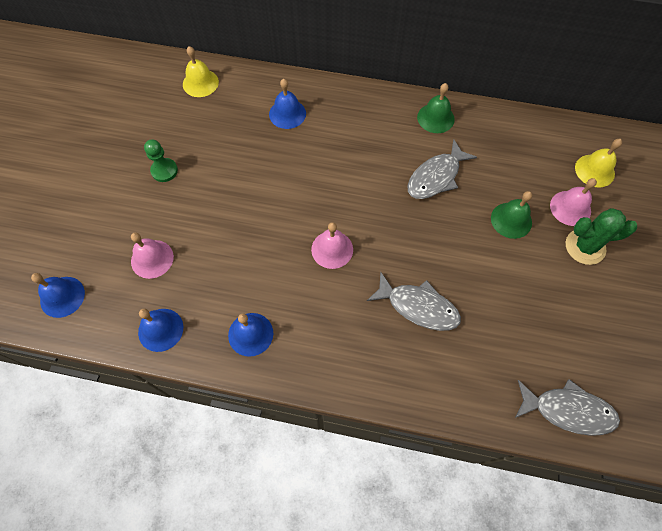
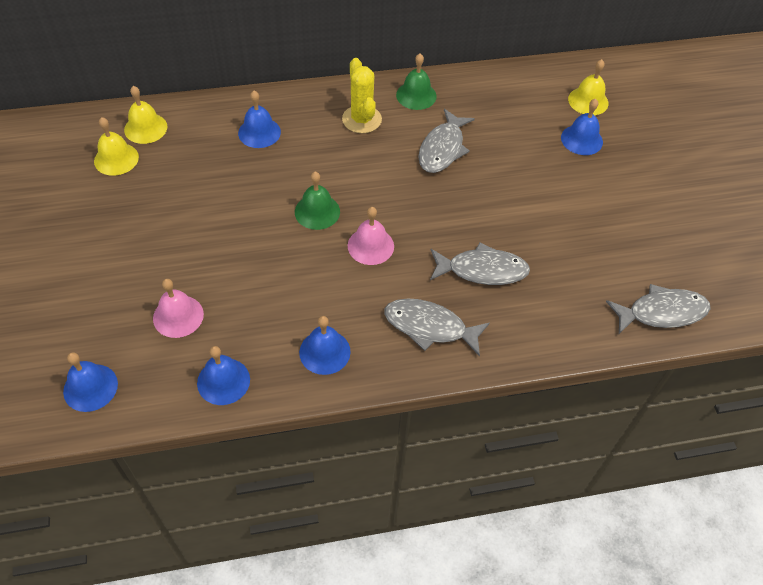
camera: 25 degrees left, 10 degrees down
green pawn [144,140,178,182] -> none
green bell [491,191,532,239] -> green bell moved to [295,172,340,230]
pink bell [550,178,597,226] -> blue bell [561,99,603,155]
green cactus [565,208,637,265] -> none
none -> yellow bell [94,117,139,176]
none -> yellow cactus [342,58,382,133]
none -> grey fish [384,298,490,357]

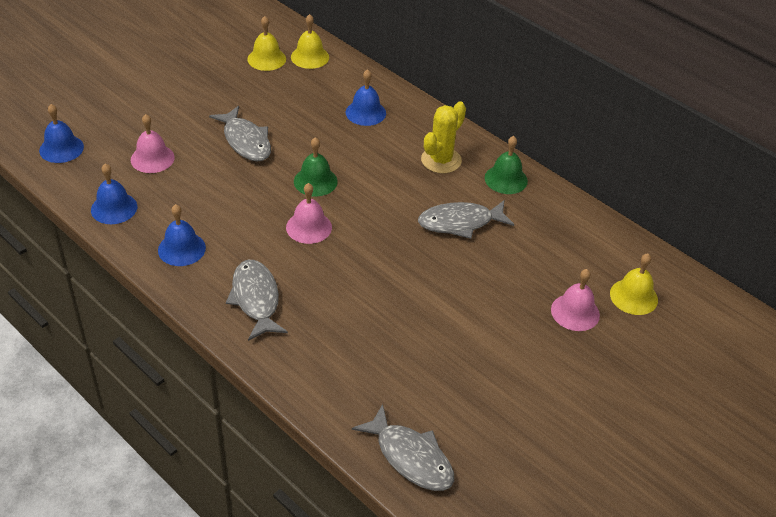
camera: 55 degrees right, 10 degrees down
grey fish [430,242,530,285] -> grey fish moved to [209,106,271,162]
blue bell [561,99,603,155] -> pink bell [551,269,600,331]

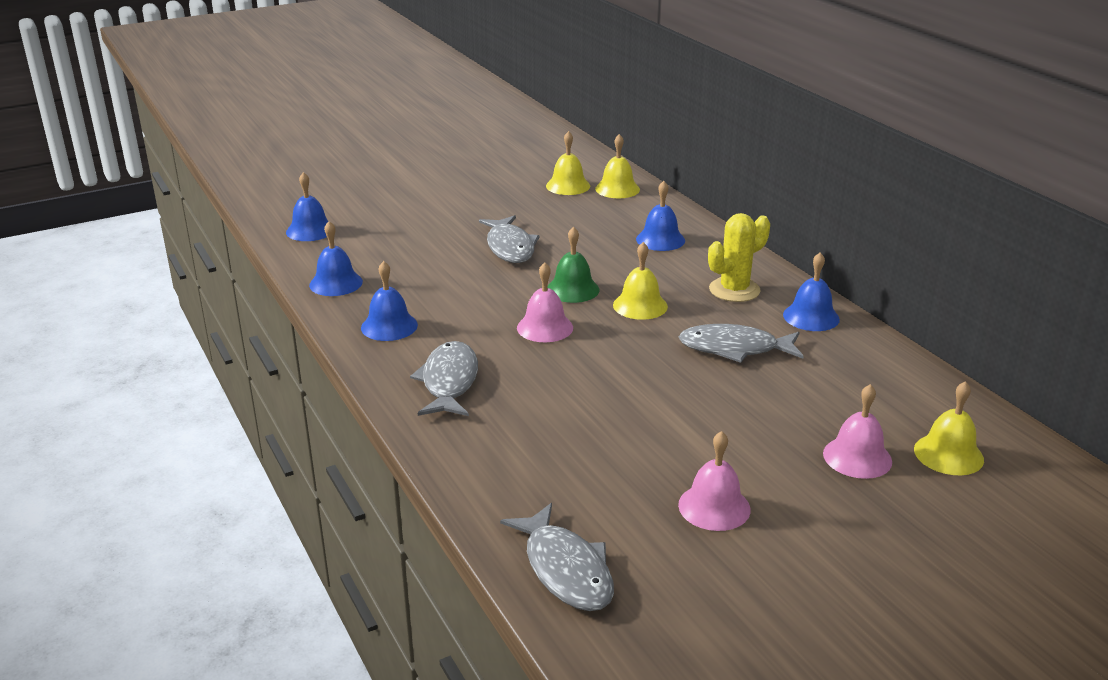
camera: 20 degrees right, 15 degrees down
pink bell [131,114,175,173] -> pink bell moved to [678,431,751,531]
green bell [485,136,528,194] -> blue bell [783,252,840,331]
none -> yellow bell [613,242,668,320]

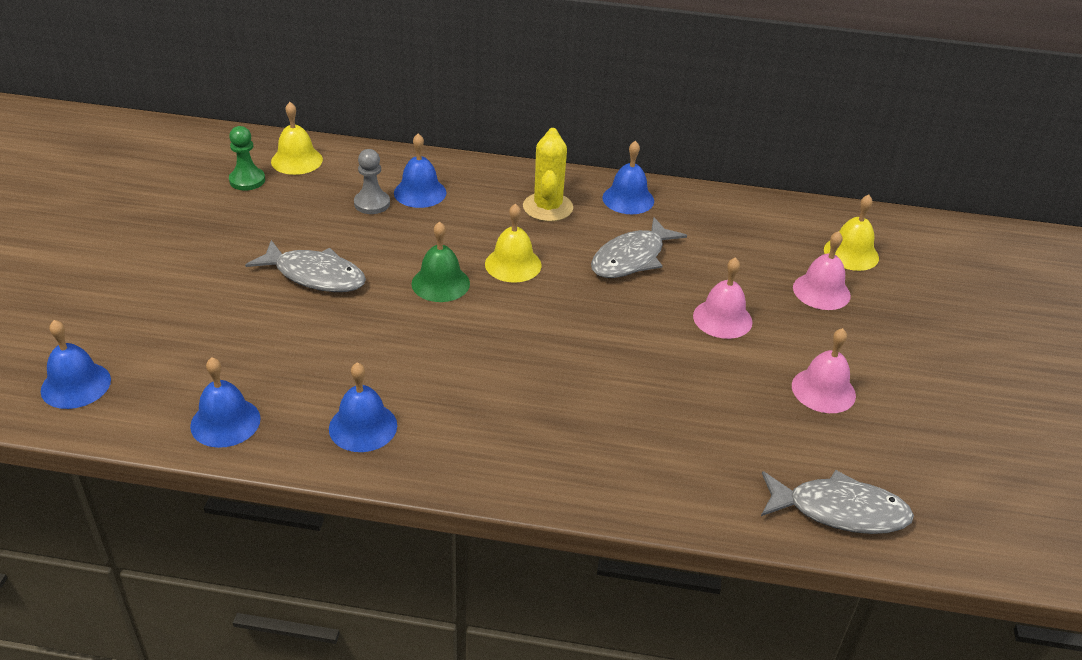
camera: 55 degrees left, 10 degrees up
grey fish [410,341,478,416] -> none
pink bell [517,262,573,342] -> pink bell moved to [693,257,753,339]
yellow bell [546,131,590,195] -> green pawn [229,126,265,191]
none -> grey pawn [354,149,390,214]

